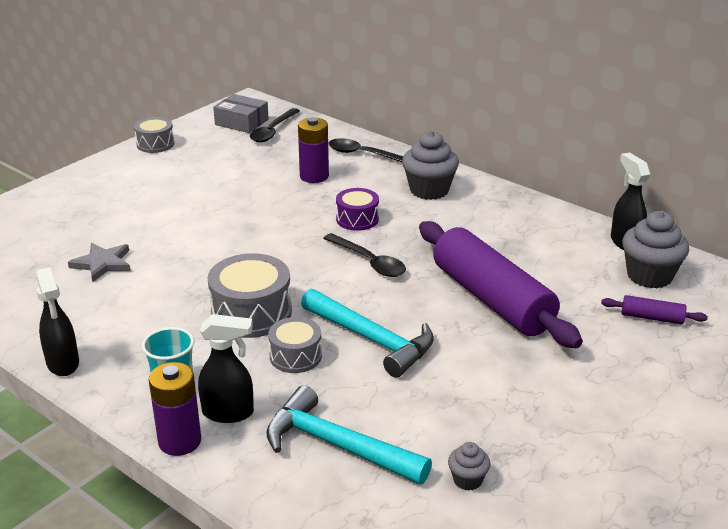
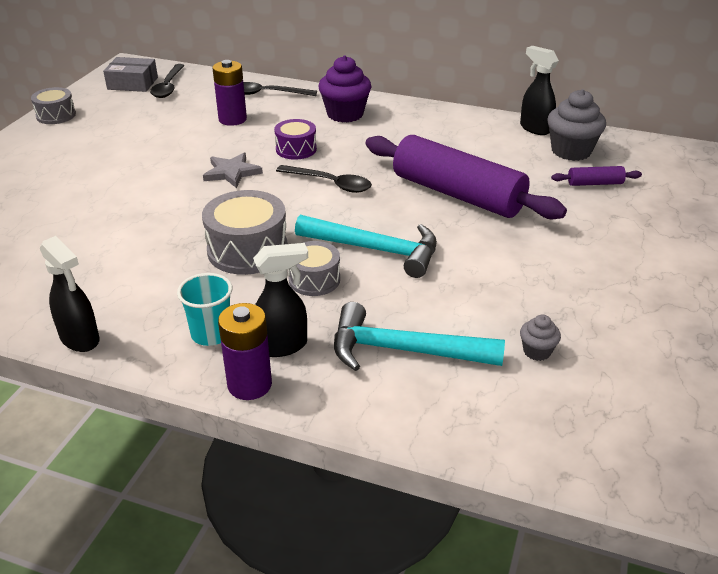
camera: 20 degrees left, 5 degrees up
grey star [68,243,131,282] -> grey star moved to [203,153,263,188]
grey cupcake [402,131,459,200] -> purple cupcake [318,56,372,123]

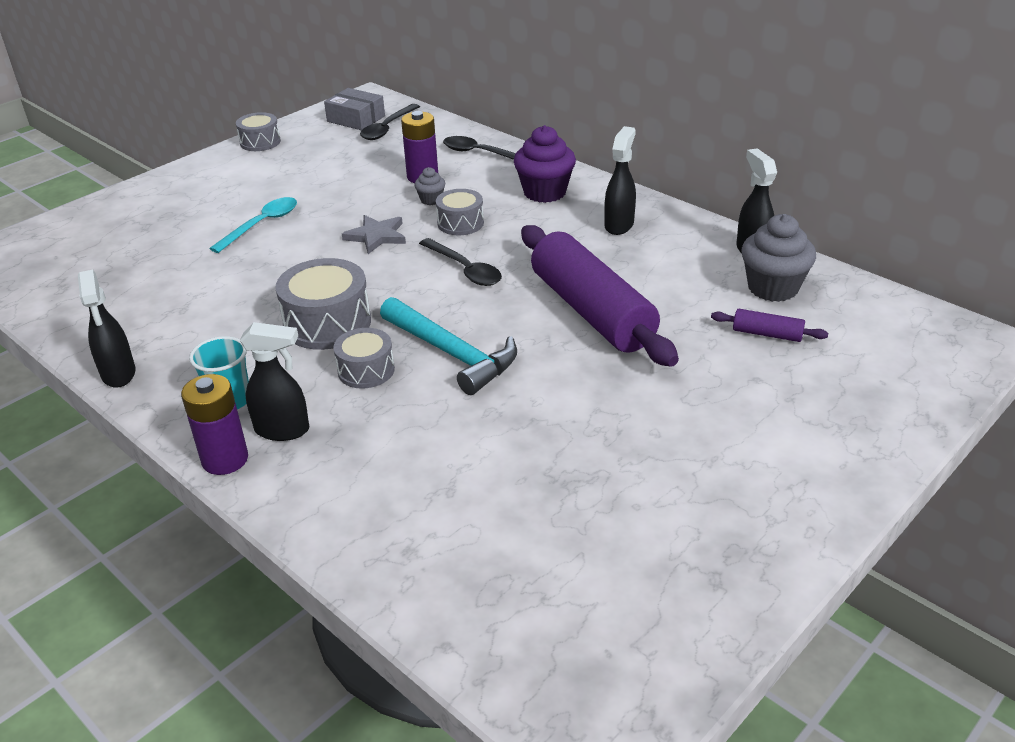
camera: 25 degrees right, 0 degrees up
purple drum [274,119,317,160] -> grey drum [436,189,484,235]
turquoise hammer [334,302,505,371] -> none
grey cupcake [520,315,561,361] -> grey cupcake moved to [414,167,445,205]
none -> turquoise spoon [209,197,297,253]
none -> black spray bottle [604,126,636,235]

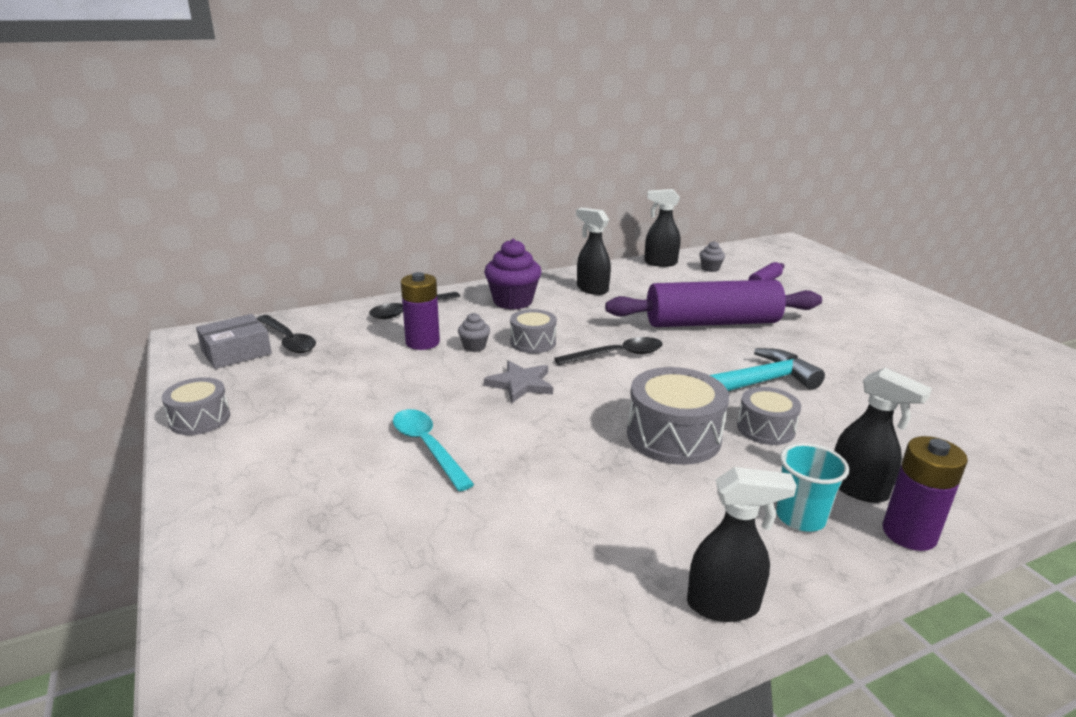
camera: 70 degrees left, 10 degrees down
black spray bottle [240,322,309,441] -> black spray bottle turned 105 degrees clockwise [834,368,932,503]
grey cupcake [741,214,816,302] -> grey cupcake [700,241,725,272], size x0.50

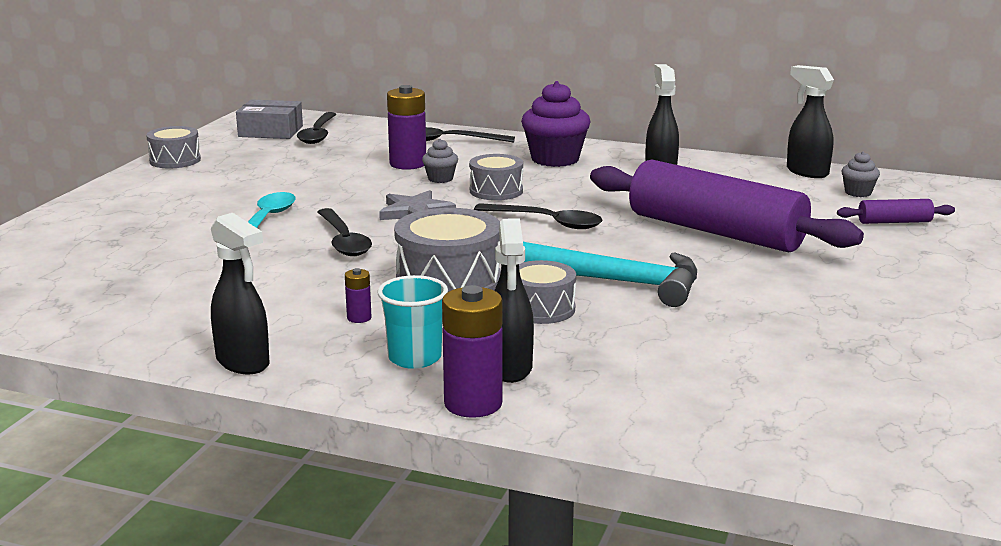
camera: 45 degrees right, 5 degrees down
none -> black spoon [317,208,372,256]
none -> purple battery [345,268,371,323]

